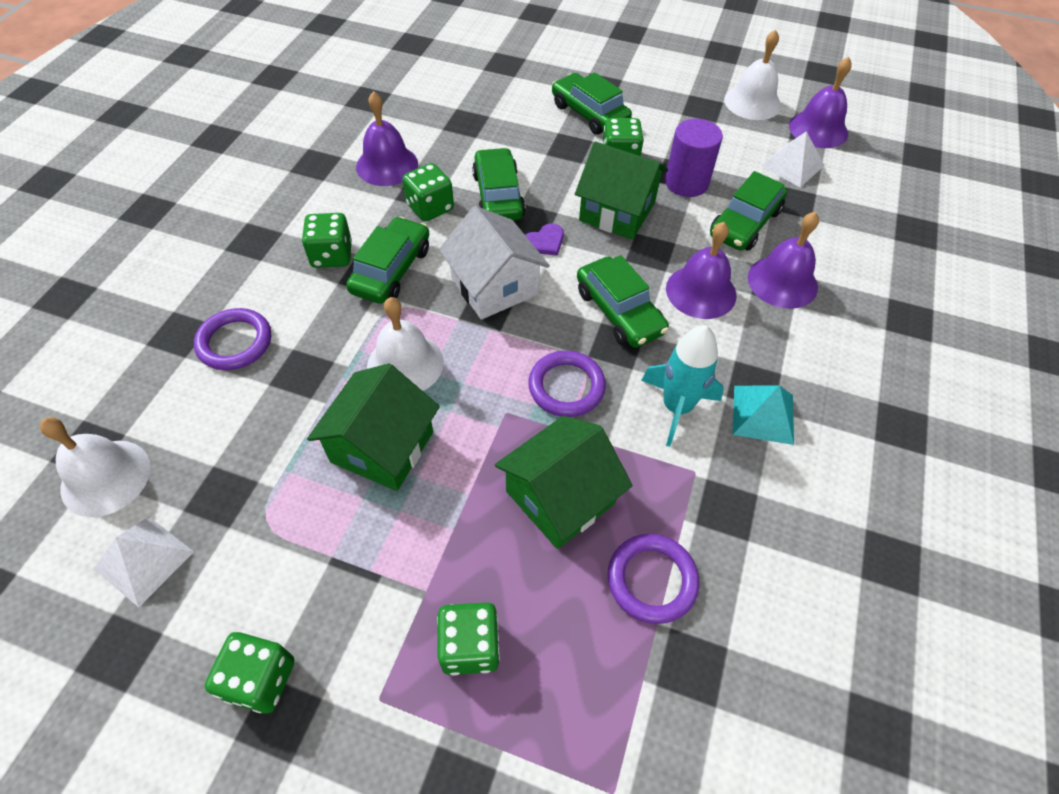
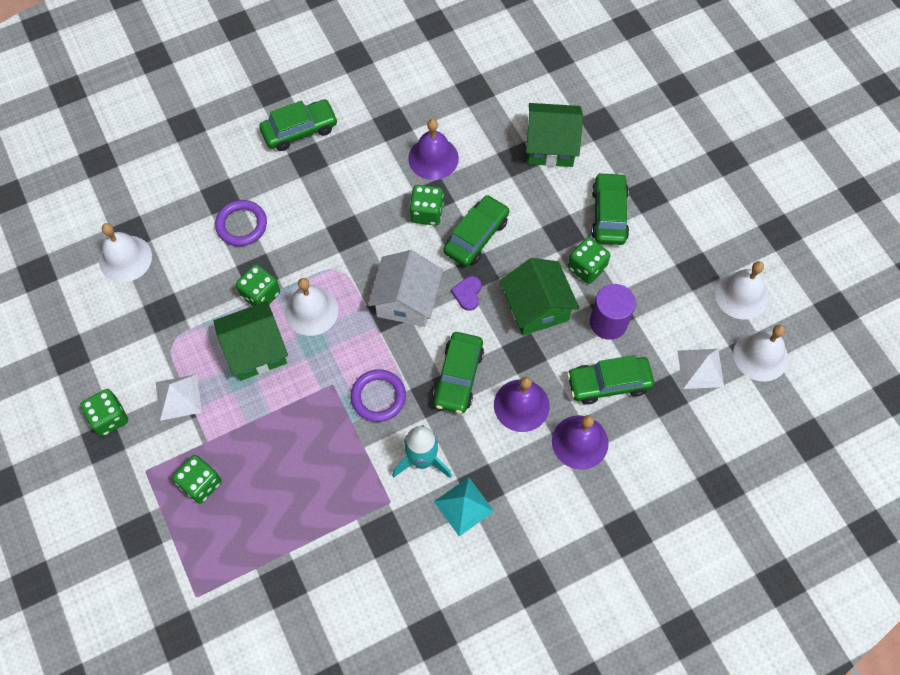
camera: 45 degrees right, 10 degrees up
white pyramid [93,516,194,607] -> white pyramid moved to [156,374,202,421]
green dice [302,213,352,268] -> green dice moved to [236,264,280,306]
green car [346,217,429,304] -> green car moved to [259,99,338,151]
green house [495,416,633,549] -> green house moved to [526,103,583,167]
purple heart [525,224,564,256] -> purple heart turned 90 degrees clockwise [451,276,482,311]
purple ring [608,534,699,624] -> none
purple bell [789,57,852,148] -> white bell [733,325,788,382]

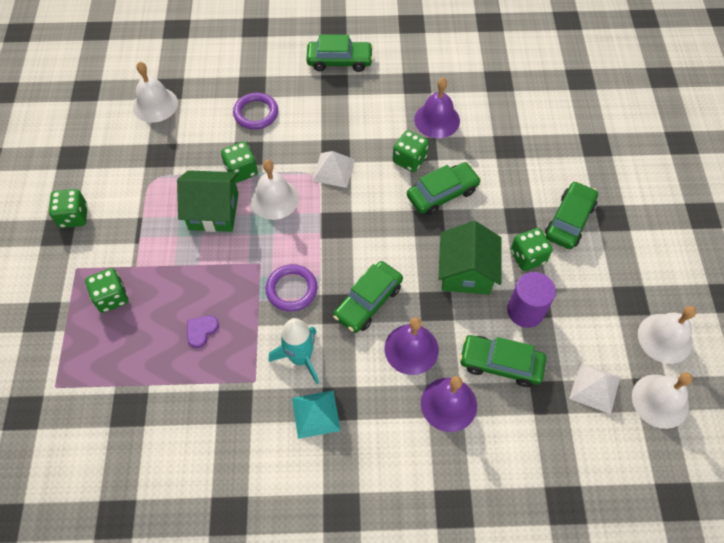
camera: 25 degrees right, 5 degrees down
white pyramid [156,374,202,421] -> white pyramid moved to [312,151,355,188]
white house [368,250,443,327] -> none
purple heart [451,276,482,311] -> purple heart moved to [187,315,219,348]
green house [526,103,583,167] -> none

